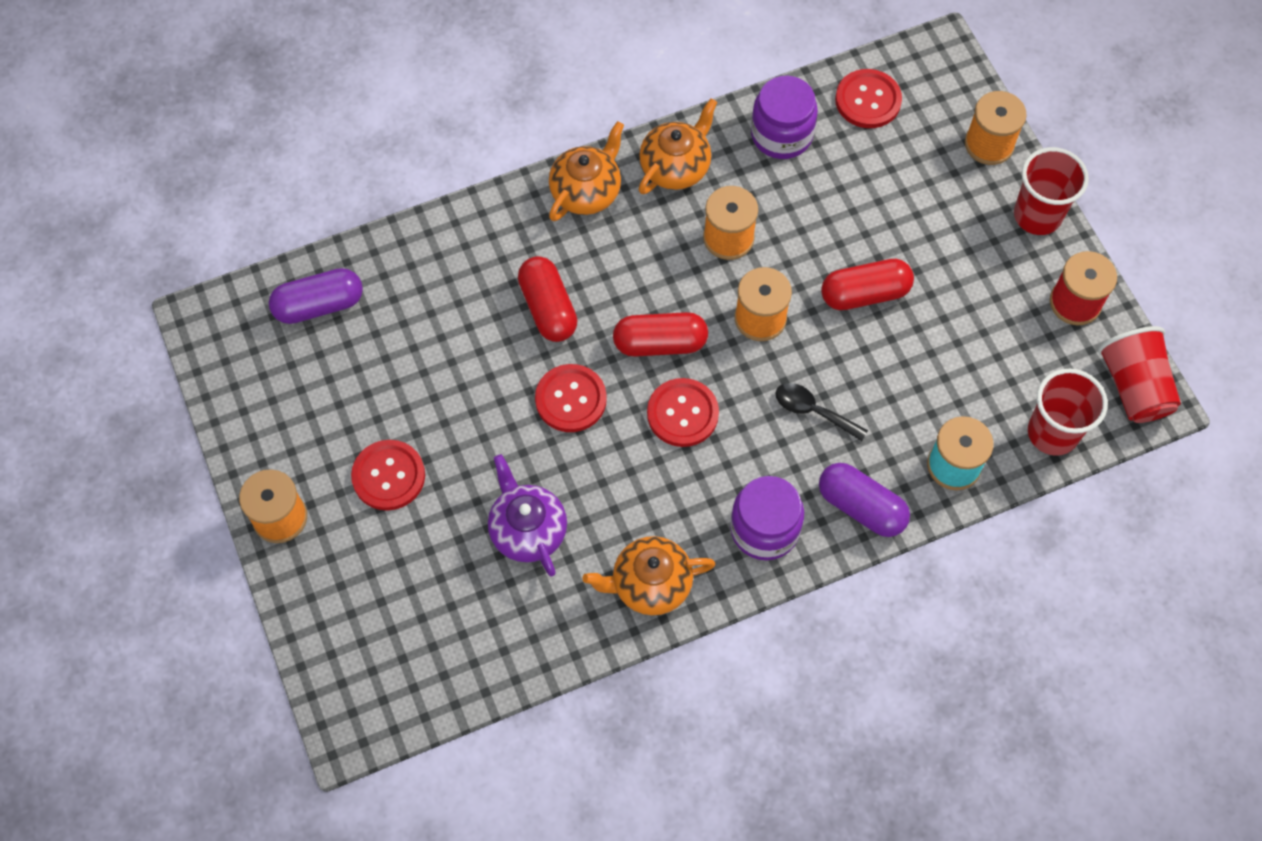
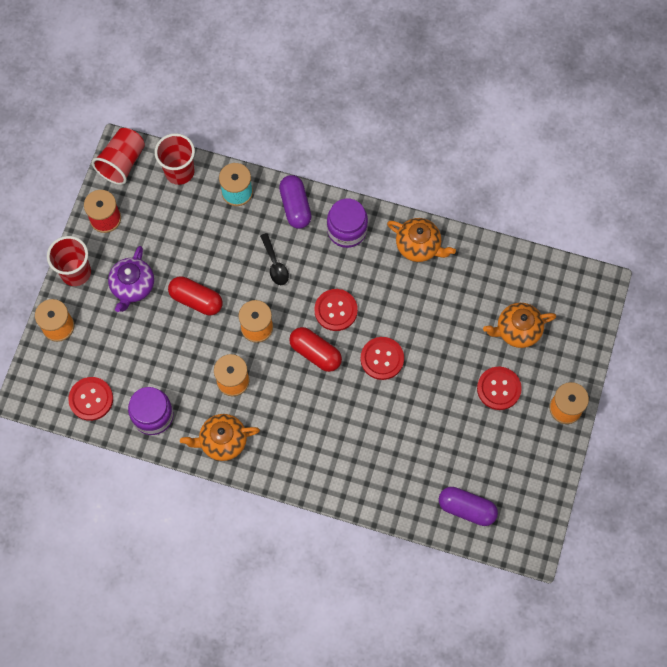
camera: 140 degrees left, 5 degrees up
purple teapot [488,454,567,577] -> purple teapot moved to [108,246,154,312]
red capsule [518,256,577,342] -> none
orange teapot [549,121,624,221] -> orange teapot moved to [483,303,556,348]

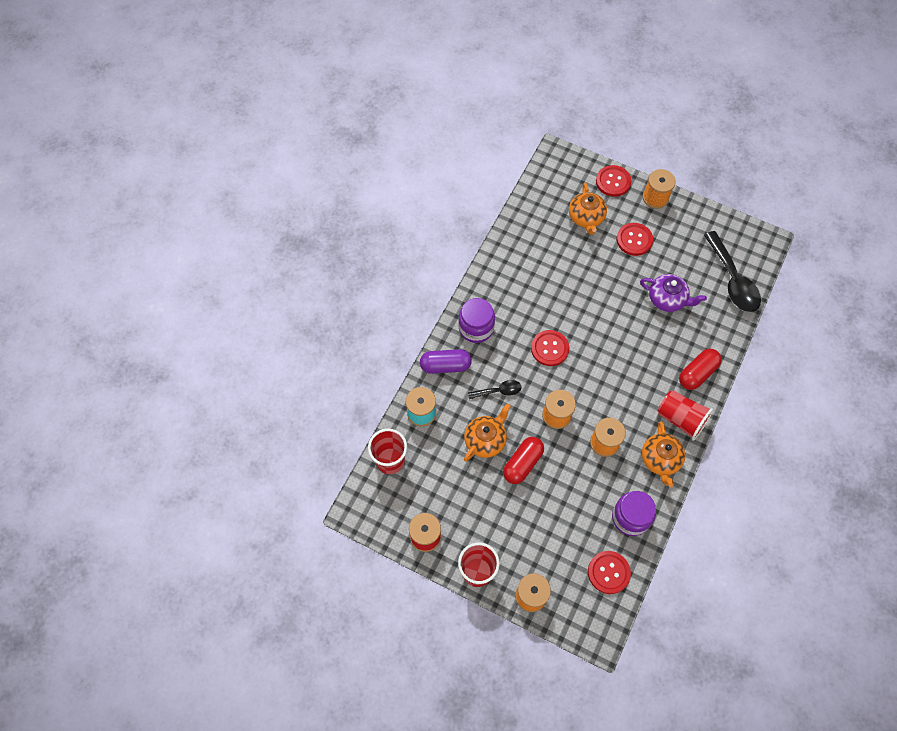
camera: 80 degrees left, 5 degrees down
red cup [92,128,145,185] -> red cup moved to [658,390,714,441]
purple teapot [108,246,154,312] -> purple teapot moved to [640,274,707,312]
red capsule [289,327,342,372] -> red capsule moved to [679,349,722,390]
red button [361,337,404,380] -> red button moved to [596,165,631,197]
orange teapot [387,218,456,262] -> orange teapot moved to [464,404,511,462]
purple capsule [439,487,498,526] -> black spoon [704,231,761,312]

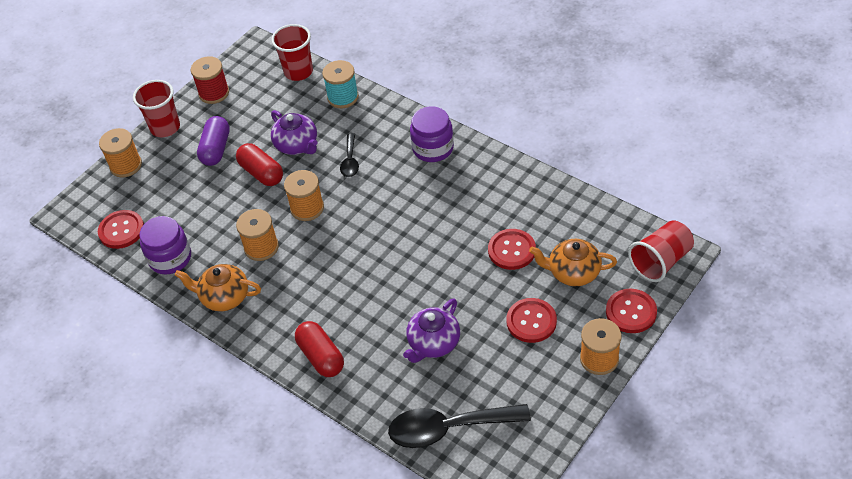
camera: 105 degrees right, 15 degrees down
purple capsule [420,349,472,374] -> purple capsule moved to [197,116,230,166]
orange teapot [464,404,511,462] -> purple teapot [271,110,317,155]
red button [531,330,569,366] -> red button moved to [488,229,536,270]
red cup [658,390,714,441] -> red cup moved to [628,220,694,282]

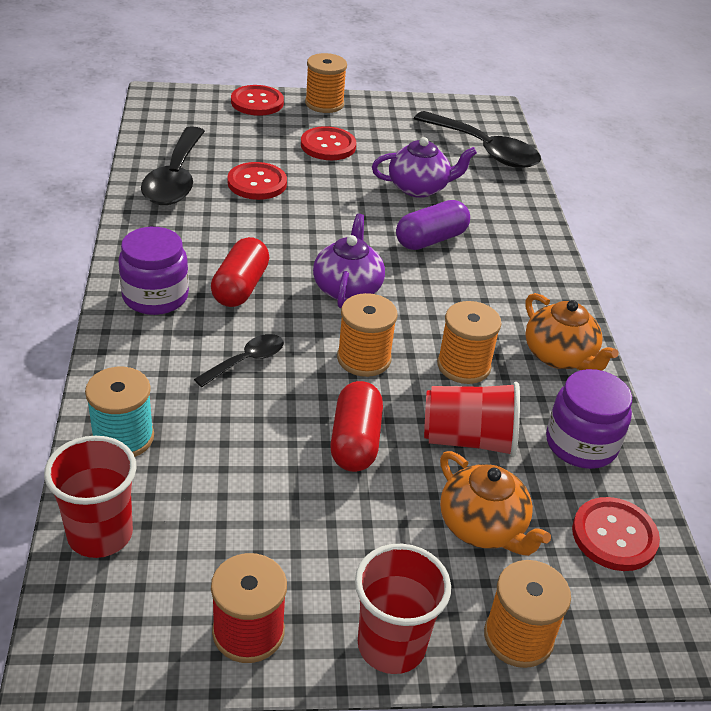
camera: 140 degrees left, 10 degrees down
purple capsule [197,116,230,166] -> purple capsule moved to [396,200,470,250]
purple teapot [271,110,317,155] -> purple teapot moved to [313,214,385,308]
red capsule [295,321,344,377] -> red capsule moved to [211,237,269,307]
orange teapot [529,239,617,286] -> orange teapot moved to [440,451,551,556]
red cup [628,220,694,282] -> red cup moved to [424,382,520,457]
none -> black spoon [141,126,205,205]

